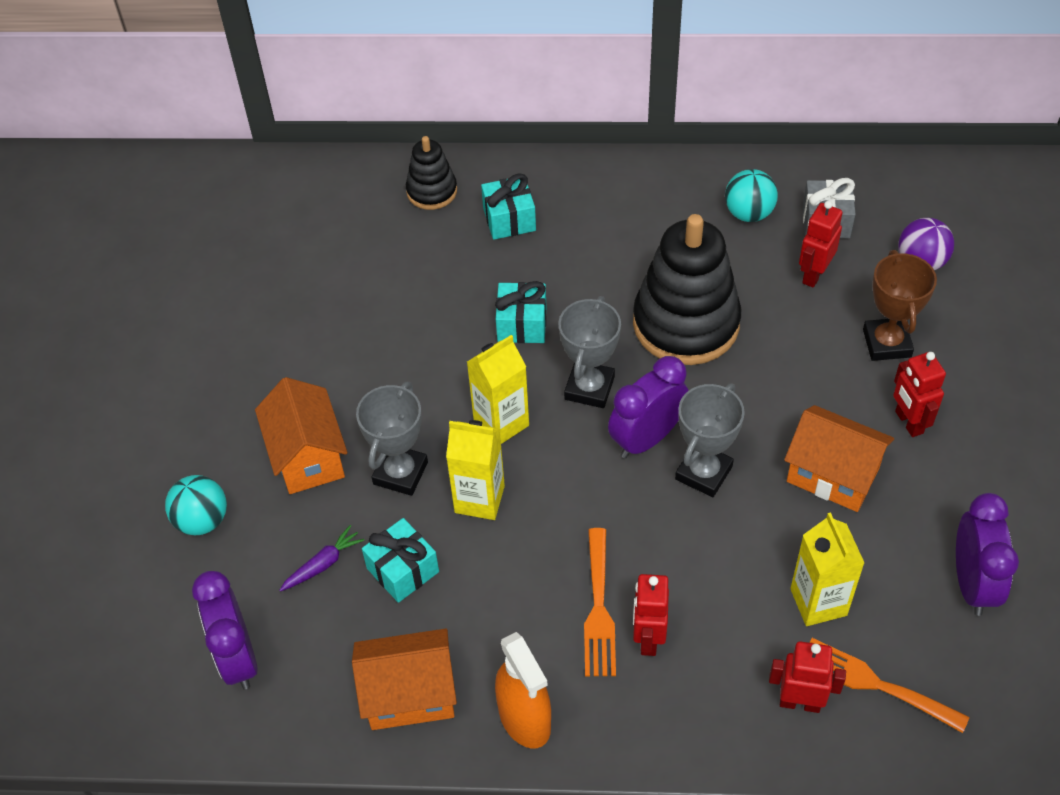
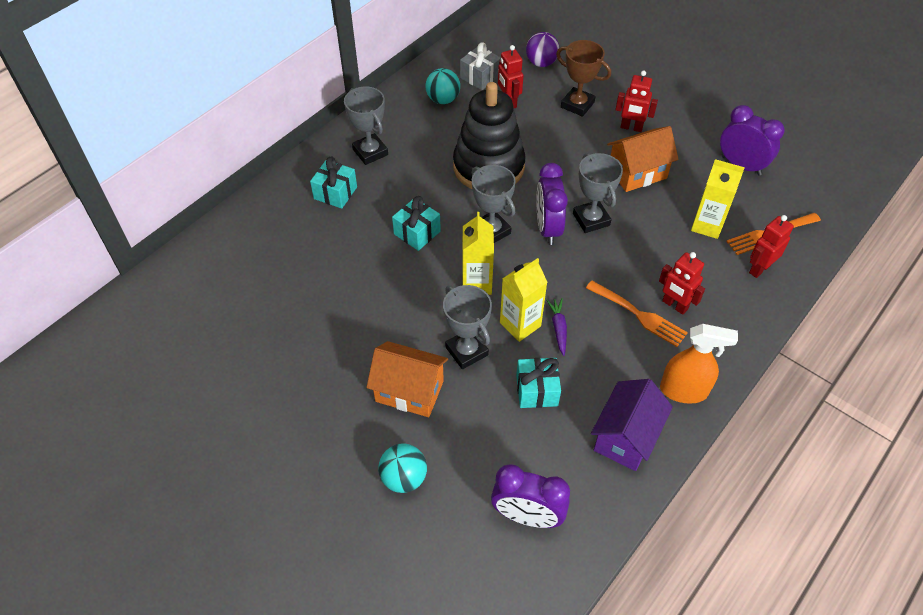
camera: 55 degrees left, 0 degrees up
purple carrot [279,525,365,592] -> purple carrot moved to [546,299,567,356]
orange house [352,629,457,730] -> purple house [591,379,673,471]
black stacking toy [406,136,457,210] -> none
none -> grey trophy [344,86,388,165]

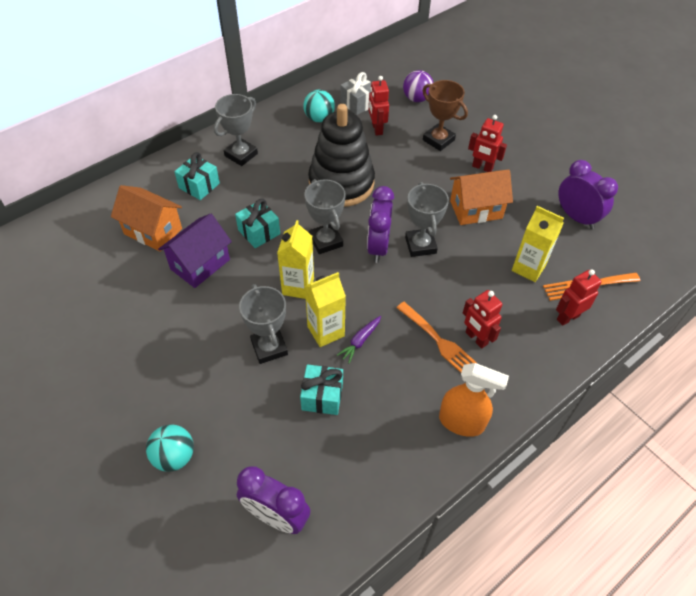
camera: 10 degrees right, 0 degrees up
grey trophy [344,86,388,165] -> grey trophy turned 60 degrees clockwise [214,94,258,166]
orange house [366,341,448,417] -> orange house moved to [111,185,182,252]
purple carrot [546,299,567,356] -> purple carrot turned 150 degrees counterclockwise [337,316,381,364]
purple house [591,379,673,471] -> purple house moved to [158,214,232,288]

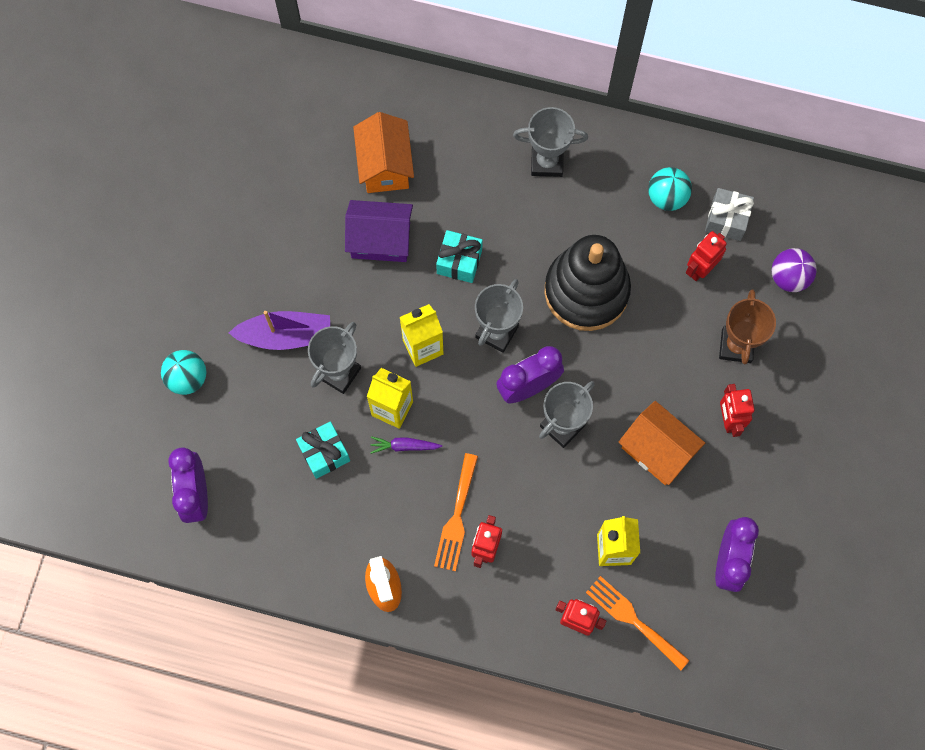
camera: 55 degrees right, 20 degrees up
turquoise gift [174,152,220,200] -> none
none -> purple boat [229,311,330,350]

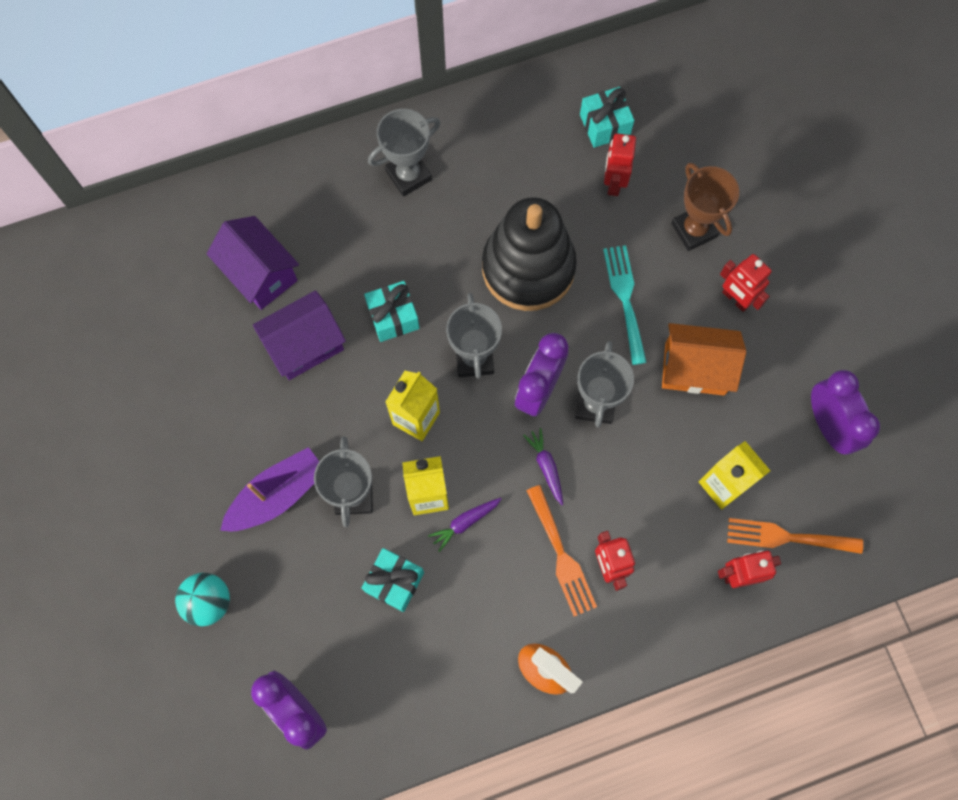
camera: 35 degrees left, 0 degrees up
orange house [353,112,414,193] -> purple house [207,216,299,310]
turquoise ball [648,167,692,211] -> none
grey gift [705,188,754,241] -> turquoise gift [580,87,634,148]
purple ball [772,248,817,292] -> none
none -> purple carrot [523,428,563,505]
none -> turquoise fork [603,245,647,365]

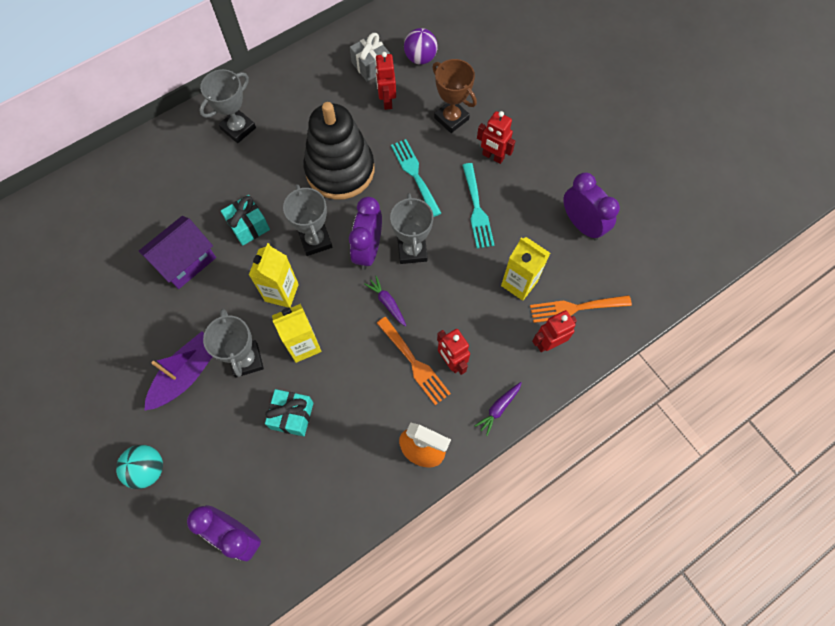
camera: 15 degrees left, 5 degrees down
purple house [207,216,299,310] -> none
purple carrot [428,498,502,552] -> purple carrot moved to [475,382,522,436]
turquoise gift [580,87,634,148] -> grey gift [350,33,390,82]
orange house [662,323,746,395] -> turquoise fork [462,163,494,248]
none -> purple ball [404,28,438,65]

